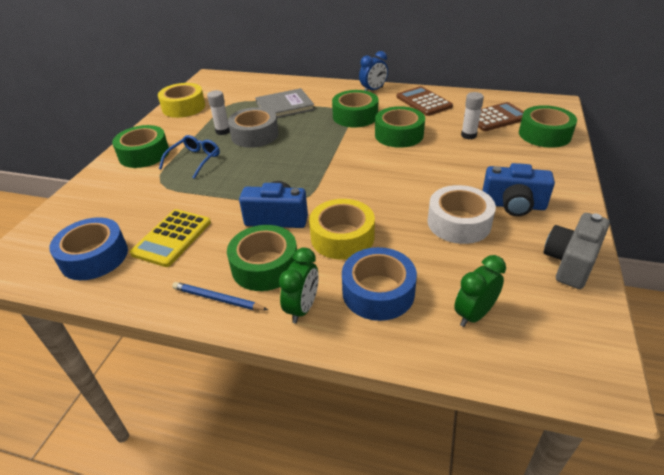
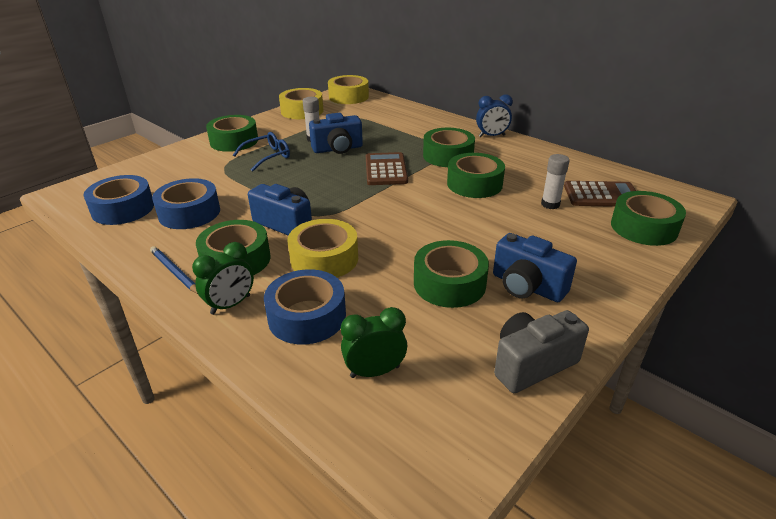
camera: 25 degrees right, 5 degrees down
yellow calculator [130,209,211,267] -> blue tape [152,178,220,229]
grey tape [228,107,279,148] -> blue camera [309,113,363,154]
grey book [255,88,315,118] -> none
brown calculator [397,86,453,116] -> brown calculator moved to [366,152,408,185]
white tape [428,185,496,244] -> green tape [414,240,489,308]
none -> yellow tape [328,75,369,104]

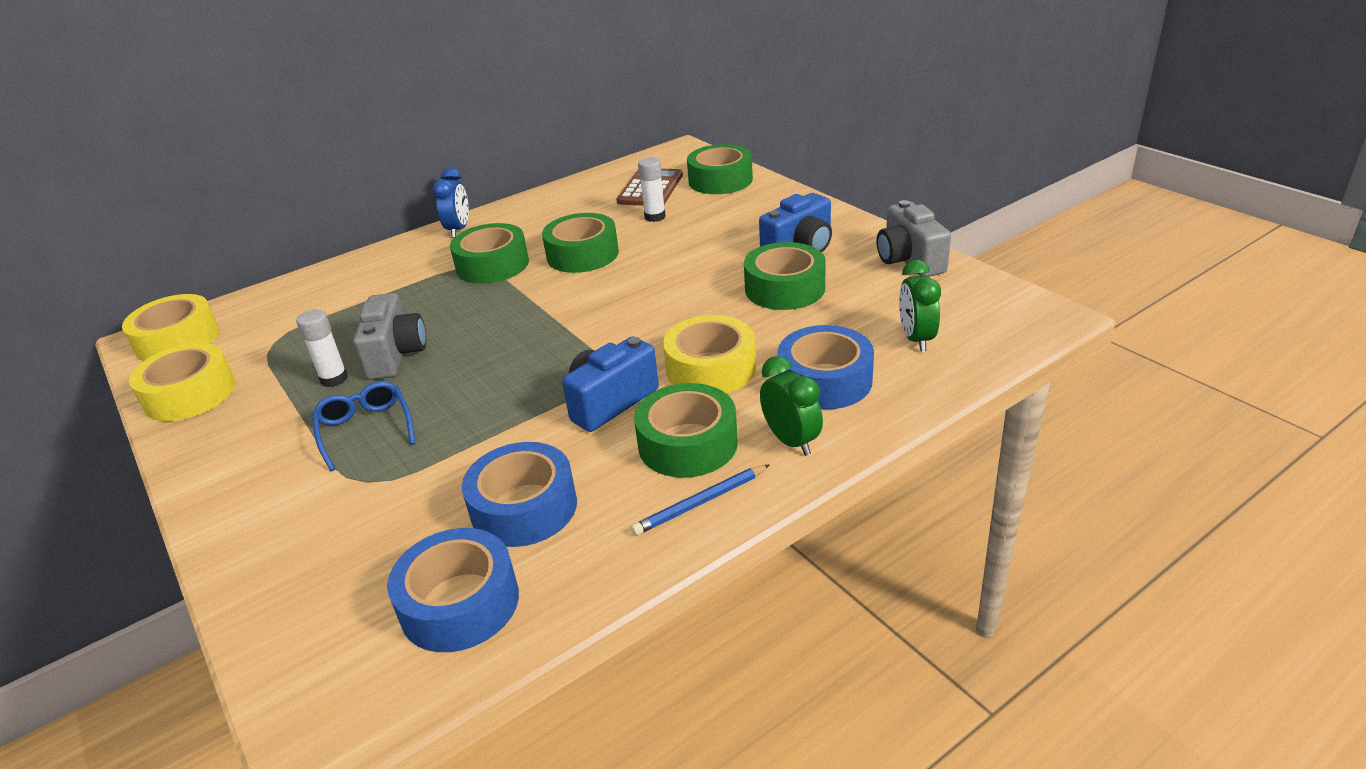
camera: 75 degrees left, 0 degrees up
green tape [206,115,258,152] -> none
blue camera [309,113,363,154] -> grey camera [353,293,426,380]
brown calculator [366,152,408,185] -> none

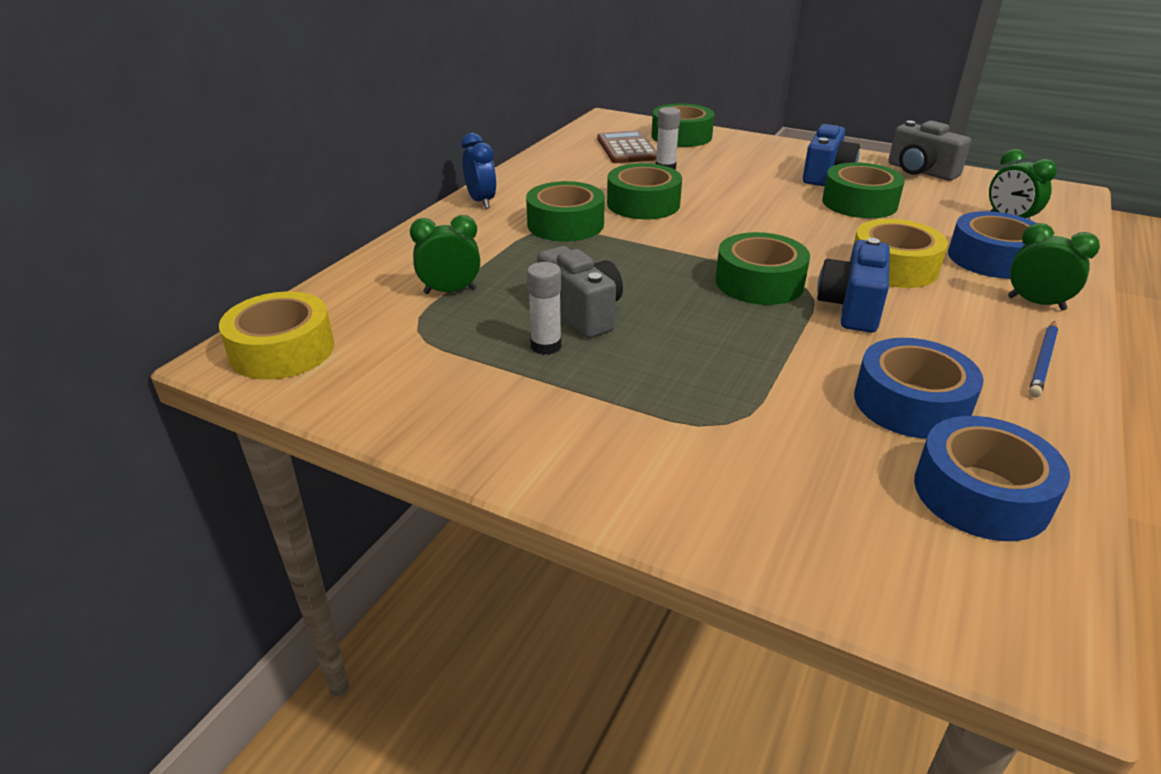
camera: 30 degrees left, 0 degrees up
yellow tape [129,343,235,421] -> none
blue glasses [312,381,415,471] -> none
green tape [634,383,738,478] -> green tape moved to [715,232,810,305]
none -> green clock [410,215,480,294]

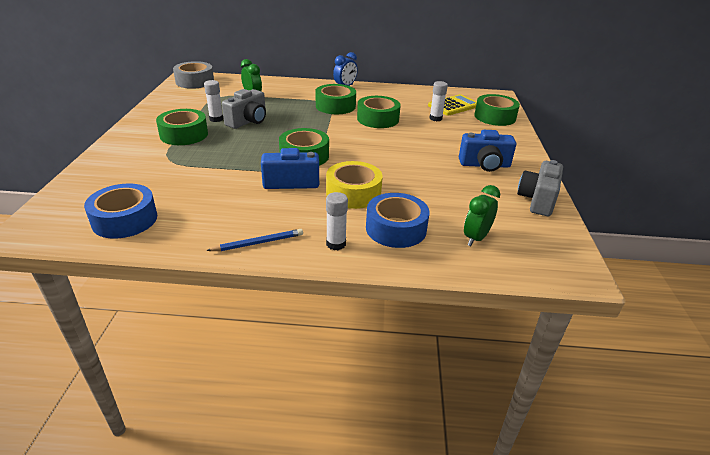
camera: 65 degrees right, 0 degrees up
yellow tape [219,292,334,380] -> grey tape [173,61,214,89]
brown calculator [597,130,657,163] -> yellow calculator [428,94,477,116]
green tape [822,162,905,218] -> green tape moved to [156,109,208,145]
blue tape [854,338,984,439] -> none
green clock [1008,223,1100,311] -> white glue stick [326,192,348,250]
blue pencil [1029,321,1058,398] -> blue pencil turned 150 degrees clockwise [206,229,303,251]

